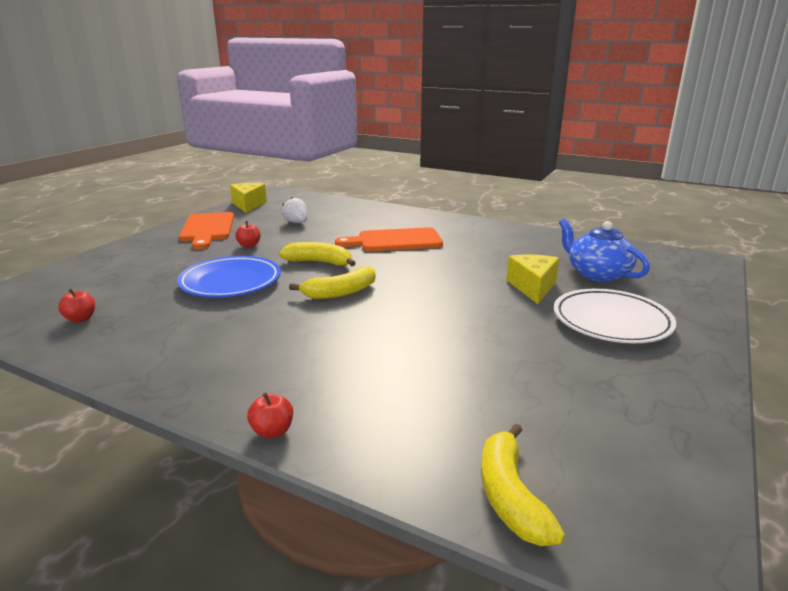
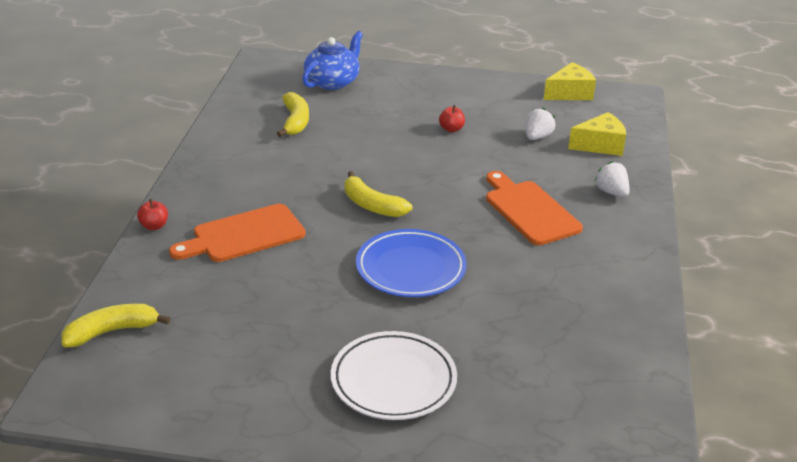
camera: 70 degrees right, 10 degrees up
red apple [58,289,95,323] -> none
blue plate [177,256,281,297] -> blue plate moved to [356,229,467,297]
orange cutting board [179,212,234,249] -> orange cutting board moved to [169,204,306,262]
yellow banana [279,242,356,266] -> yellow banana moved to [277,92,309,137]
yellow cheese [506,254,559,304] -> yellow cheese moved to [568,112,626,156]
blue teapot [559,219,650,282] -> blue teapot moved to [302,31,363,90]
none -> white strawberry [595,161,630,197]

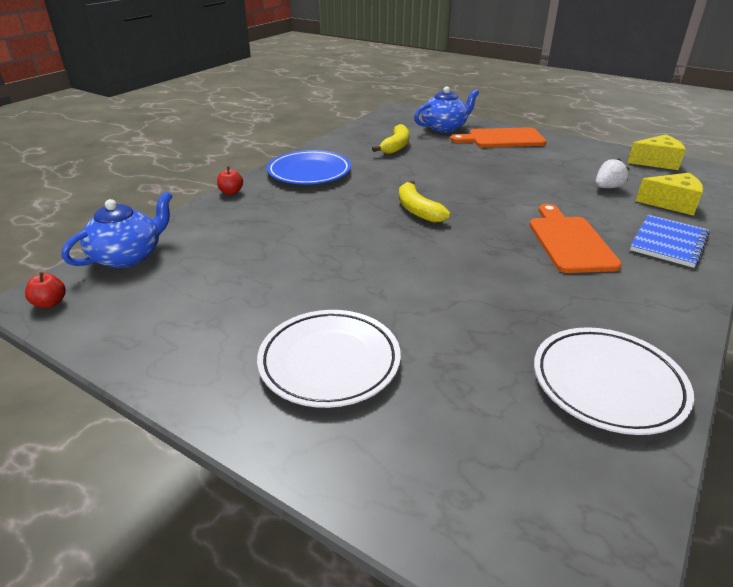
camera: 25 degrees right, 0 degrees up
yellow banana [61,304,171,347] -> blue teapot [61,191,172,268]
orange cutting board [169,204,306,262] -> orange cutting board moved to [451,127,547,148]
blue plate [356,229,467,297] -> blue plate moved to [267,150,351,184]
red apple [439,105,465,132] -> red apple moved to [25,272,66,308]
white strawberry [595,161,630,197] -> blue notebook [630,215,710,268]
none -> white plate [534,327,694,435]

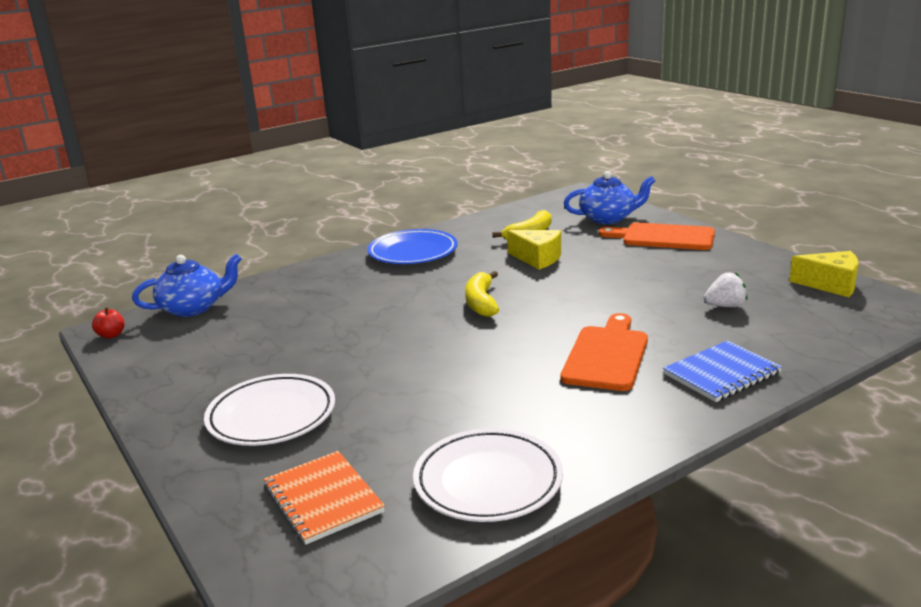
camera: 25 degrees right, 10 degrees down
red apple [217,167,243,195] -> none
yellow cheese [636,173,703,216] -> yellow cheese moved to [507,230,561,270]
none -> orange notebook [264,451,385,545]

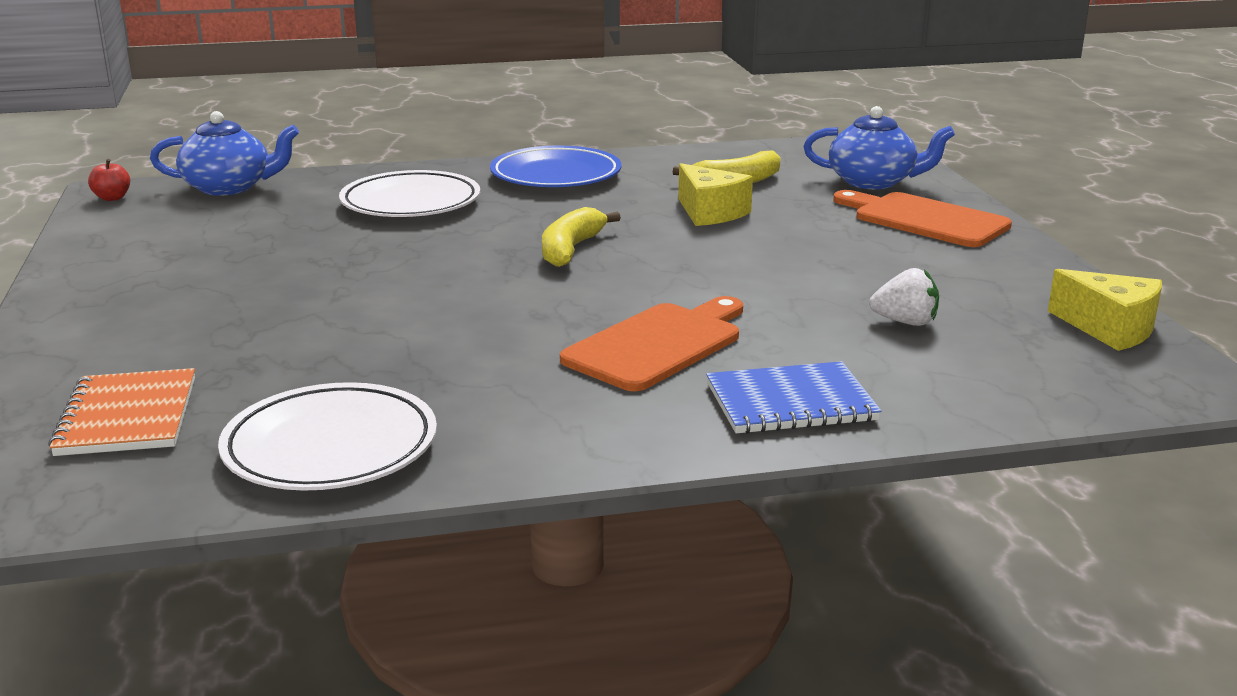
camera: 20 degrees right, 0 degrees up
white plate [204,374,335,446] -> white plate moved to [339,170,480,217]

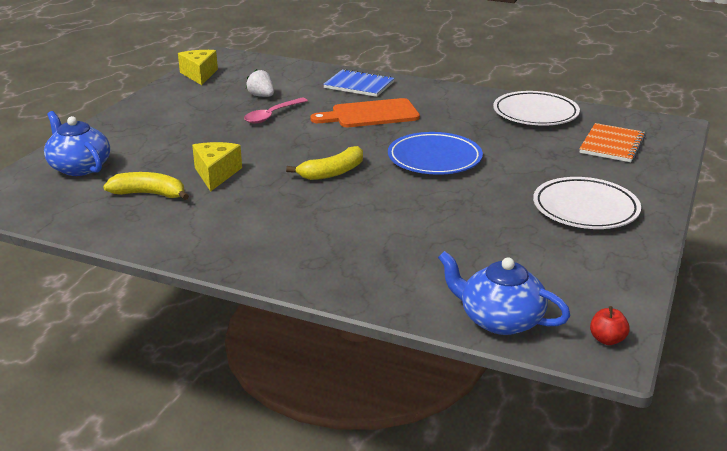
camera: 145 degrees left, 5 degrees up
white plate [339,170,480,217] -> white plate moved to [533,177,641,229]
blue plate [490,146,621,187] -> blue plate moved to [388,132,483,175]
orange cutting board [833,190,1012,247] -> none
none -> pink spoon [244,98,308,124]

